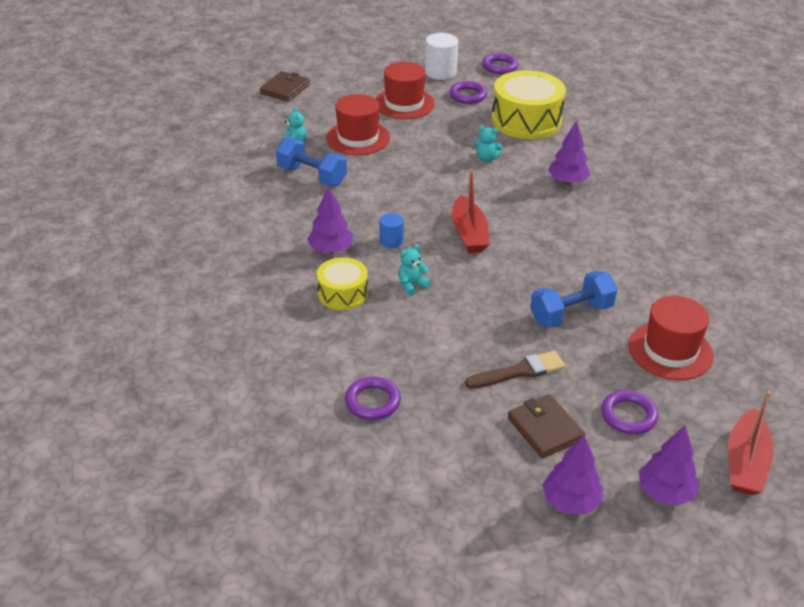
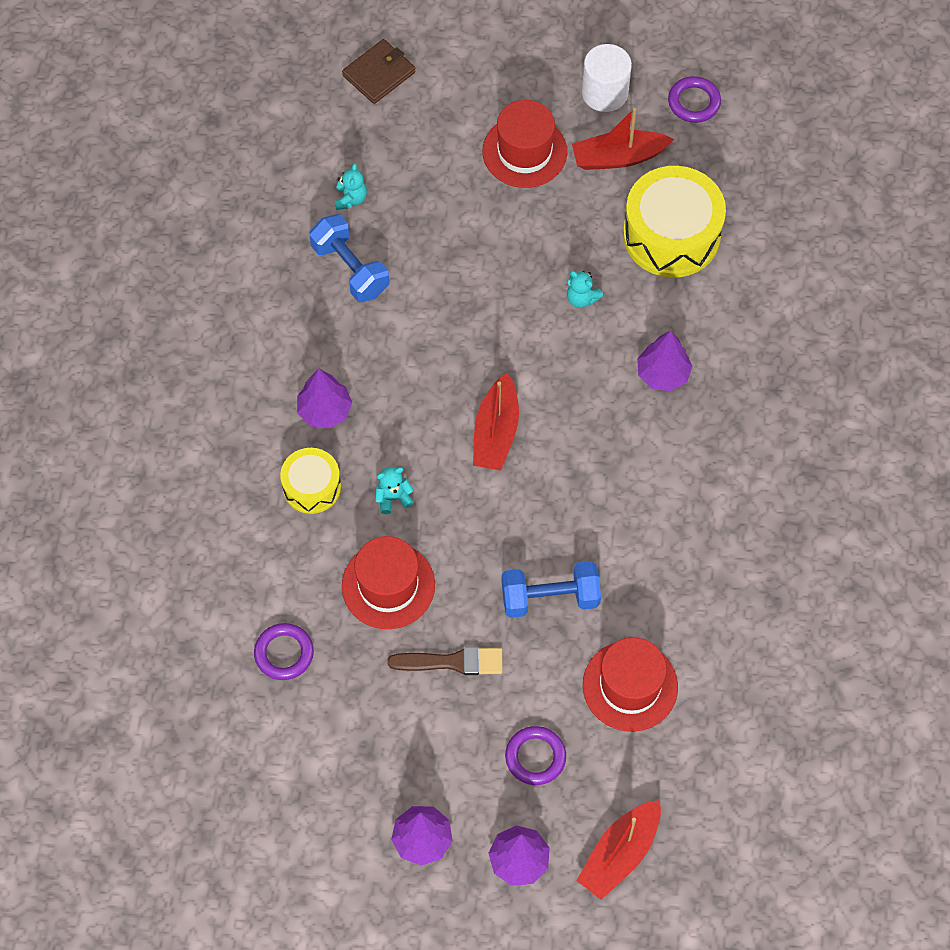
camera: 20 degrees right, 25 degrees up
red hat [326,94,390,155] -> red hat moved to [342,536,435,629]
blue cylinder [379,213,404,248] -> none
purple ring [449,81,487,104] -> red boat [572,108,674,170]
brown wallet [508,394,586,458] -> none

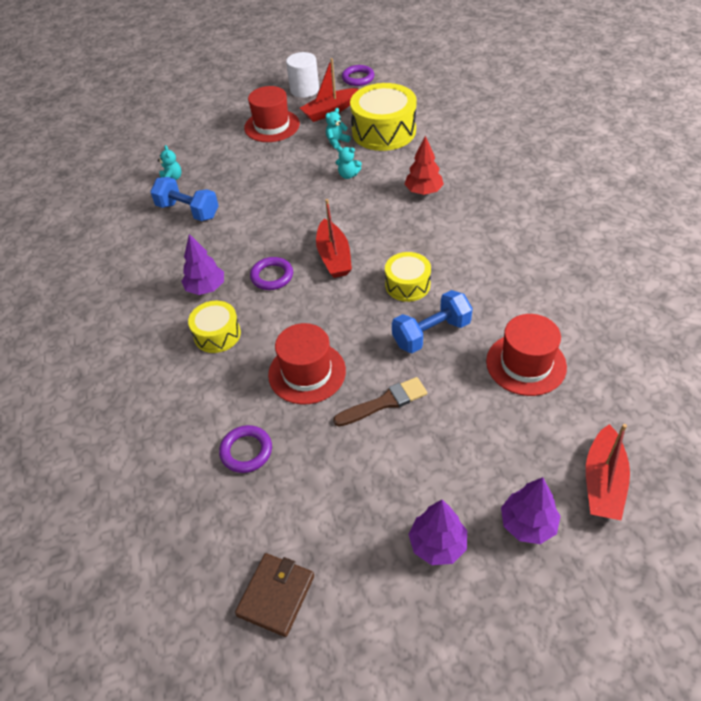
camera: 20 degrees left, 15 degrees down
brown wallet [342,39,416,104] -> brown wallet moved to [235,553,314,637]
turquoise teddy bear [375,467,414,514] -> turquoise teddy bear moved to [326,108,350,149]
purple ring [505,726,566,785] -> purple ring moved to [250,257,293,290]
purple tree [637,331,692,391] -> red tree [405,136,444,195]
none -> yellow drum [385,252,431,302]

